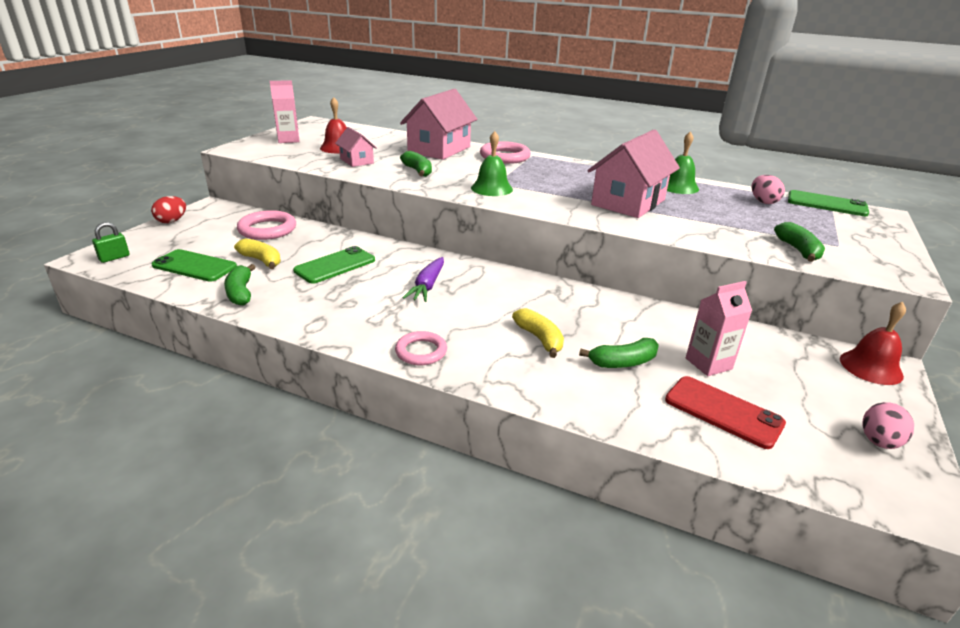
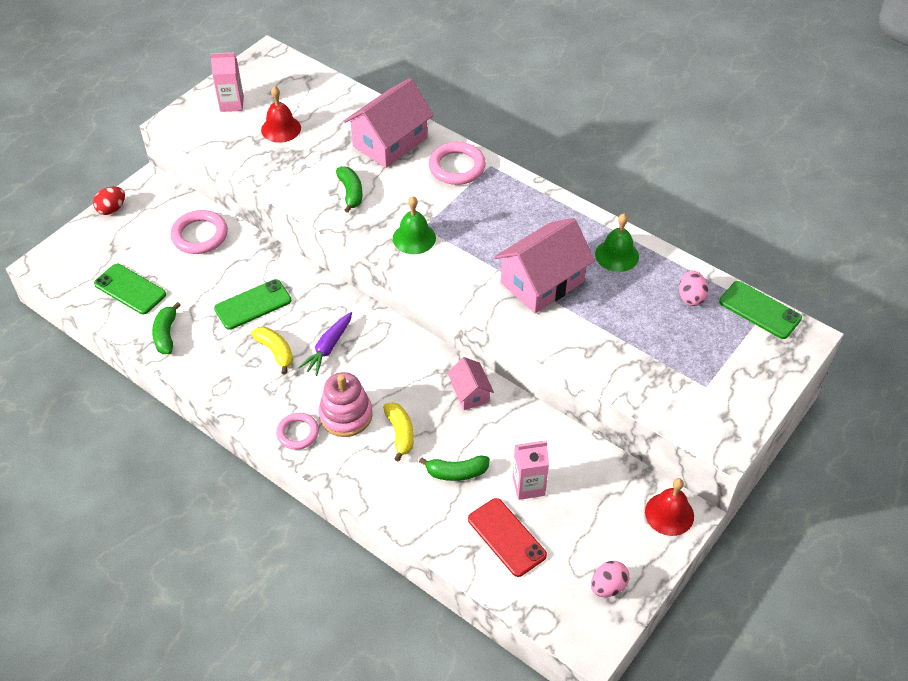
camera: 15 degrees right, 20 degrees up
green padlock [92,222,130,263] -> none
yellow banana [234,239,281,269] -> yellow banana moved to [251,327,293,374]
pink house [335,127,376,167] -> pink house moved to [447,357,494,410]
green banana [774,222,825,262] -> none
none -> pink stacking toy [319,372,373,437]

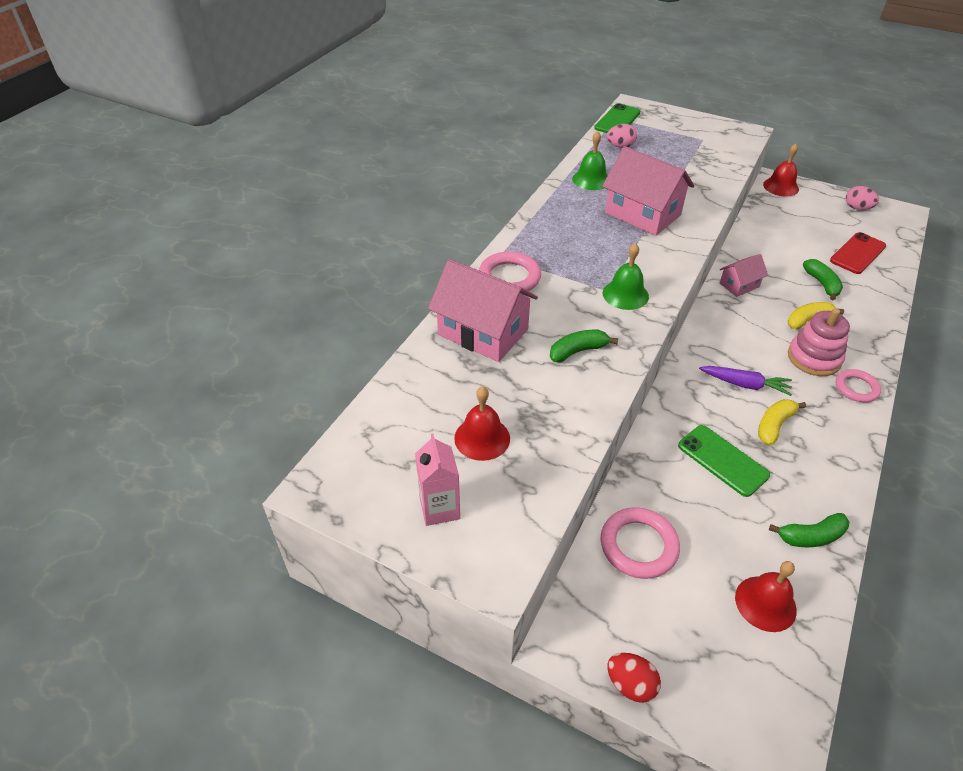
camera: 100 degrees left, 5 degrees down
green phone [94,264,166,314] -> red bell [735,561,797,632]
pink carton [513,441,549,500] -> none

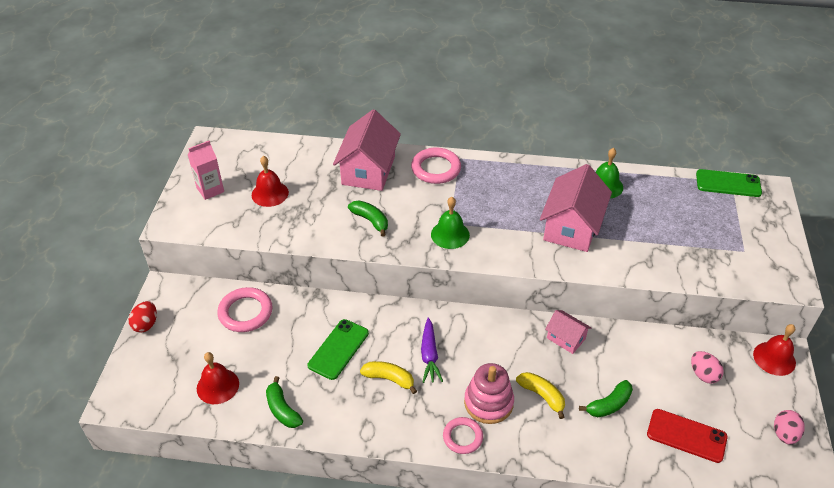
camera: 70 degrees right, 0 degrees up
pink egg [607,124,637,148] -> pink egg moved to [691,351,724,384]

